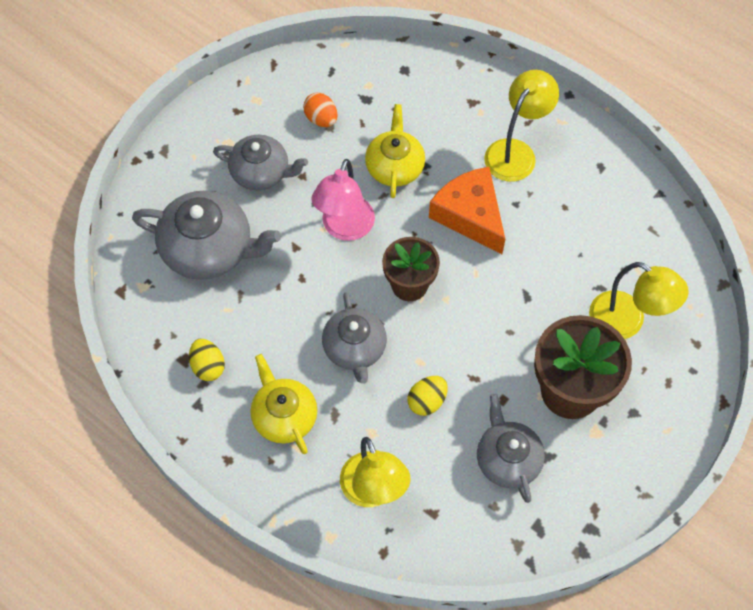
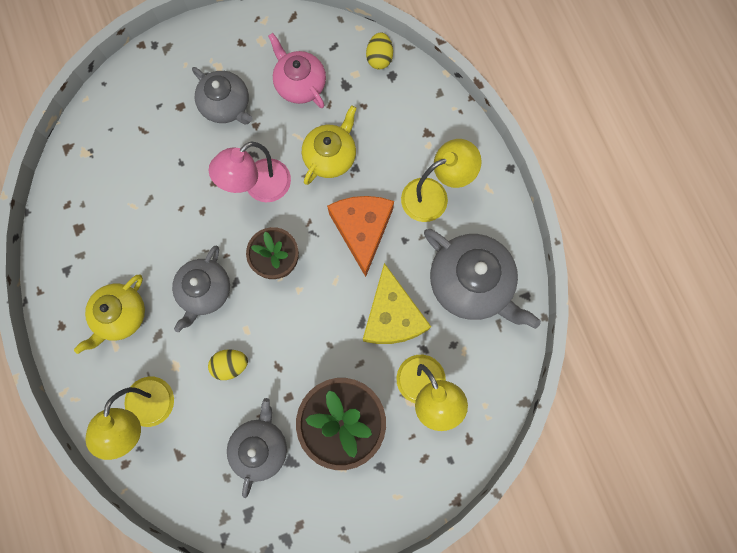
camera: 30 degrees right, 15 degrees up
grey teapot [132,190,281,280] -> grey teapot moved to [424,229,541,329]
yellow egg [189,339,225,381] -> yellow egg moved to [366,32,393,70]
yellow teapot [250,354,317,454] -> yellow teapot turned 150 degrees counterclockwise [74,275,145,354]
orange egg [303,93,338,127] -> pink teapot [268,33,326,108]
none -> yellow cheese [363,263,431,344]

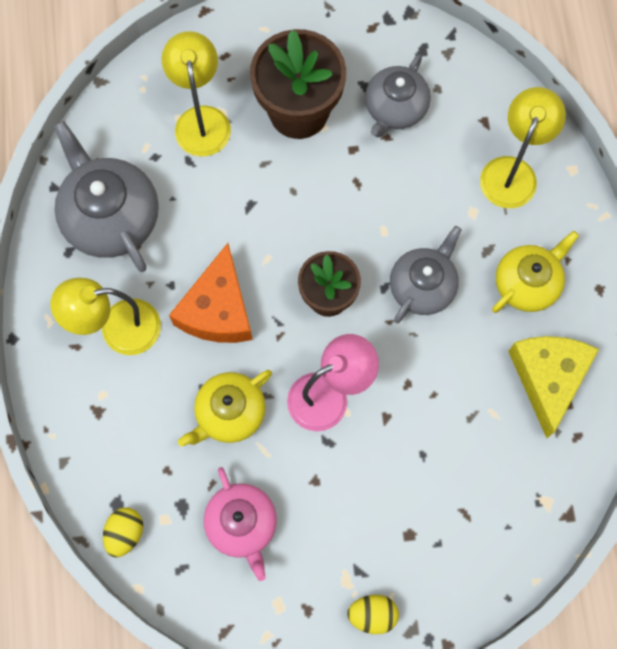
camera: 165 degrees left, 5 degrees down
grey teapot [192,67,253,125] -> none
yellow egg [208,349,248,380] -> yellow egg moved to [347,595,399,634]
yellow cheese [363,263,431,344] -> yellow cheese moved to [508,336,599,438]

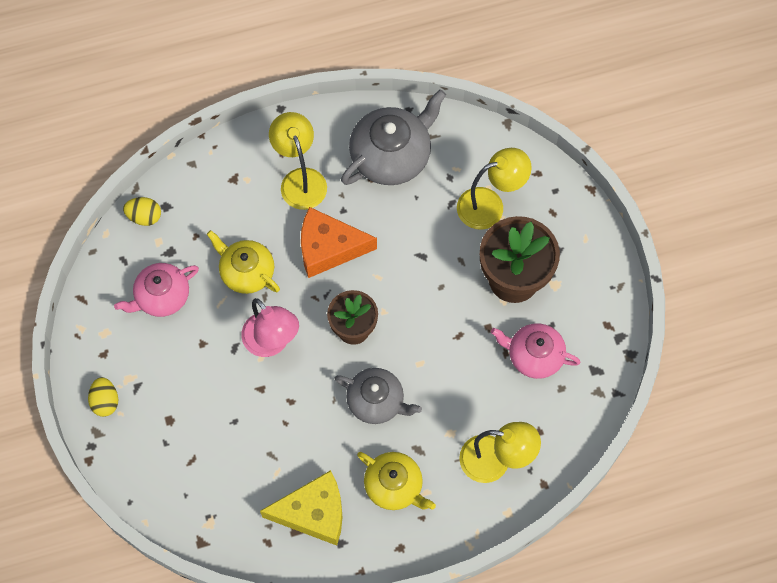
camera: 80 degrees right, 5 degrees down
grey teapot [365,54,431,137] -> pink teapot [491,323,581,379]

